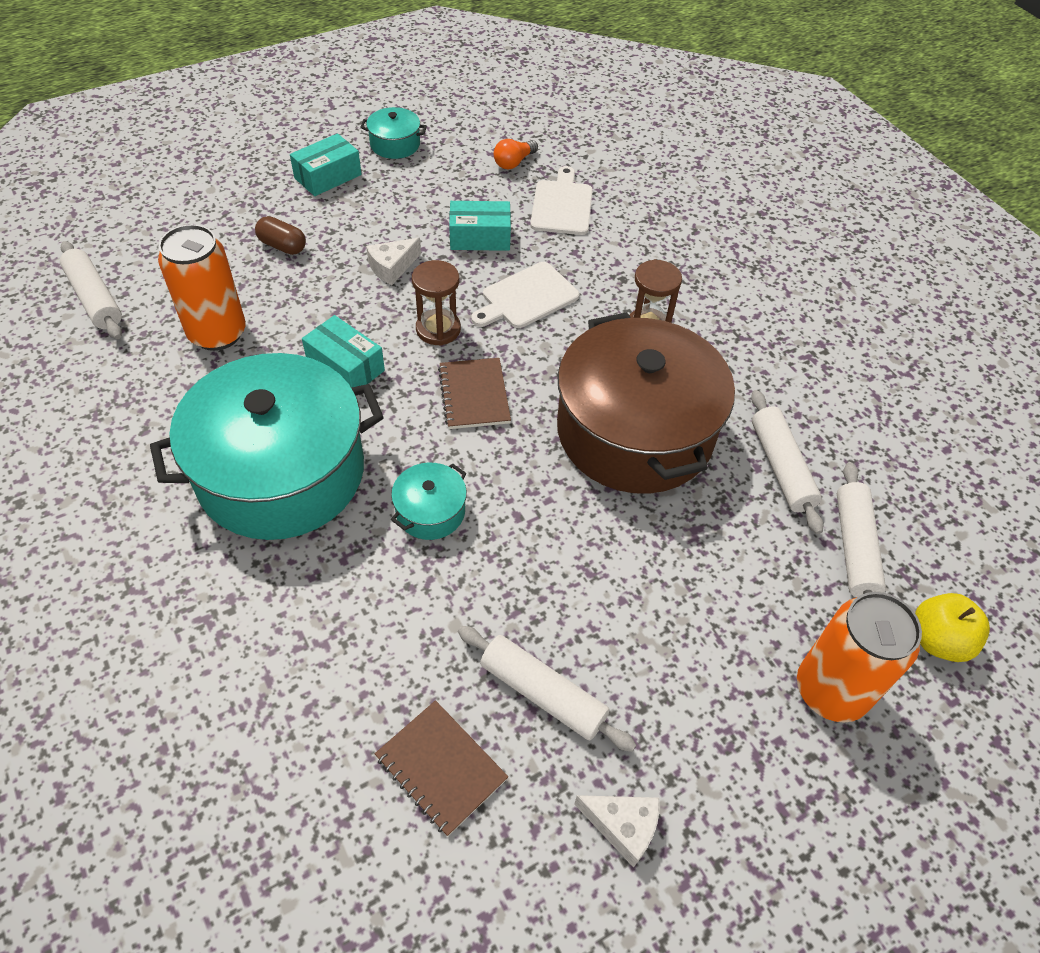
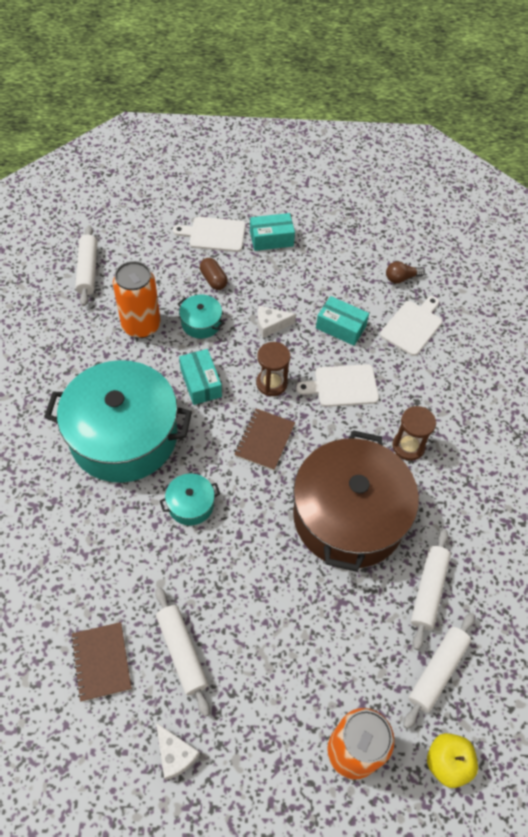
camera: 30 degrees right, 5 degrees up
turquoise pot [360,107,427,159] -> turquoise pot moved to [178,295,224,339]
orange light bulb [494,139,538,170] -> brown light bulb [386,261,425,283]
none -> white cutting board [173,217,245,252]

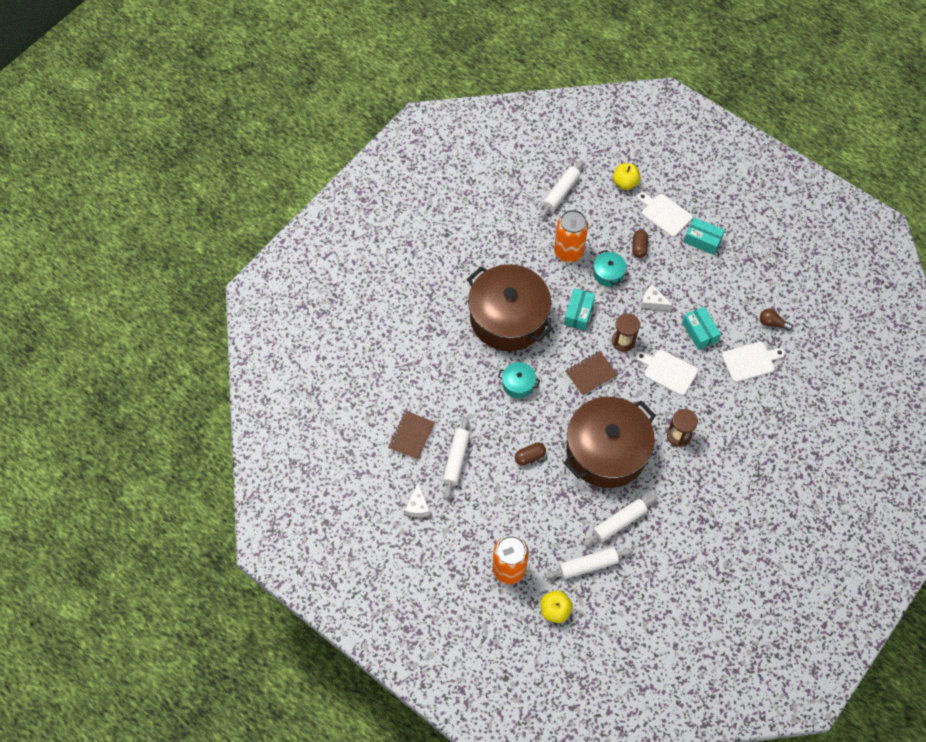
camera: 40 degrees right, 5 degrees up
turquoise pot [44,360,192,483] -> brown pot [467,264,553,351]
none -> brown capsule [515,443,546,465]
none -> yellow apple [613,163,640,190]

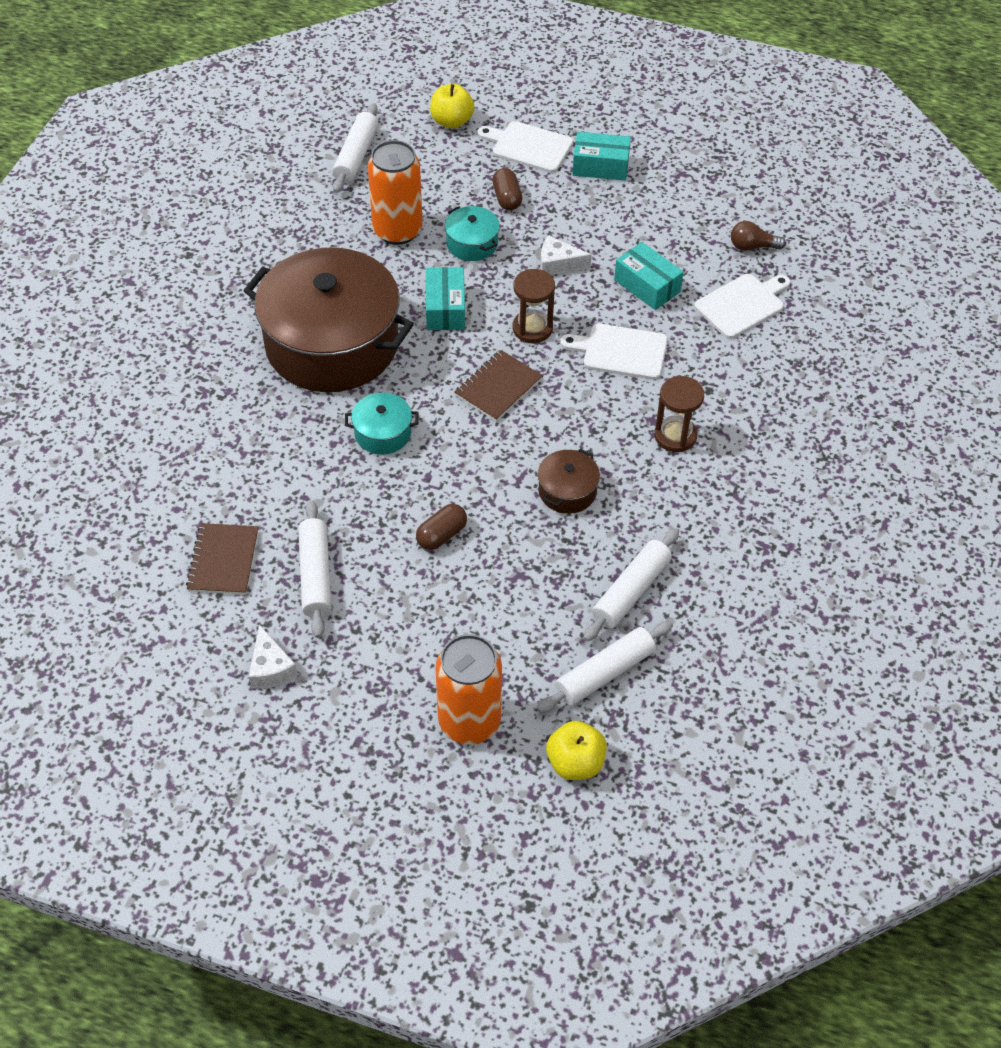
camera: 20 degrees left, 10 degrees down
brown pot [564,397,656,488] -> brown pot [538,448,600,514], size x0.41

